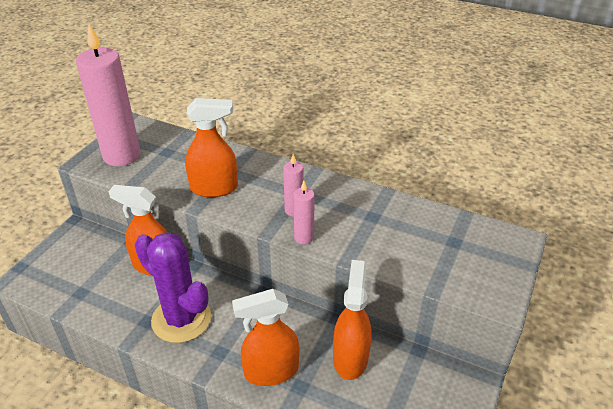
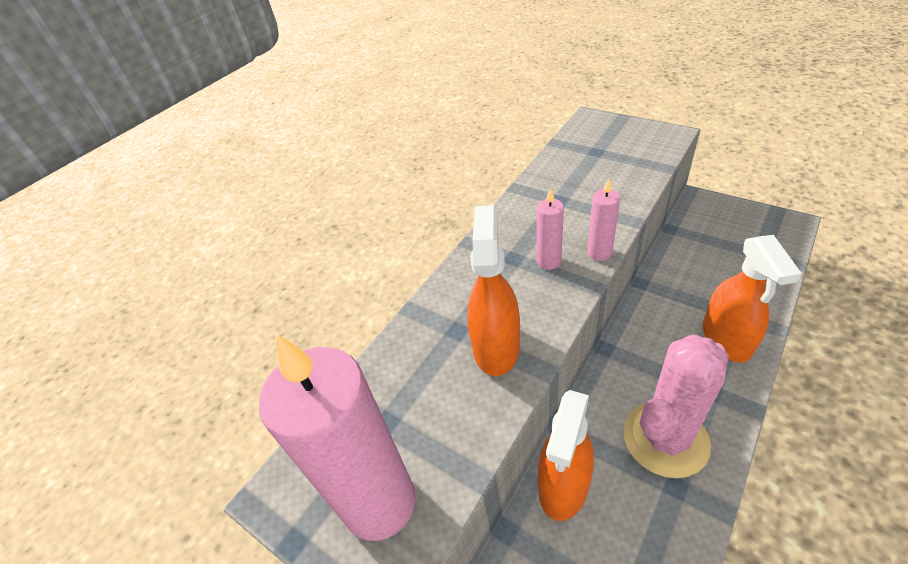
camera: 75 degrees left, 5 degrees up
purple cactus [135,232,211,343] -> pink cactus [623,335,729,478]
orange spray bottle [333,260,371,380] -> none

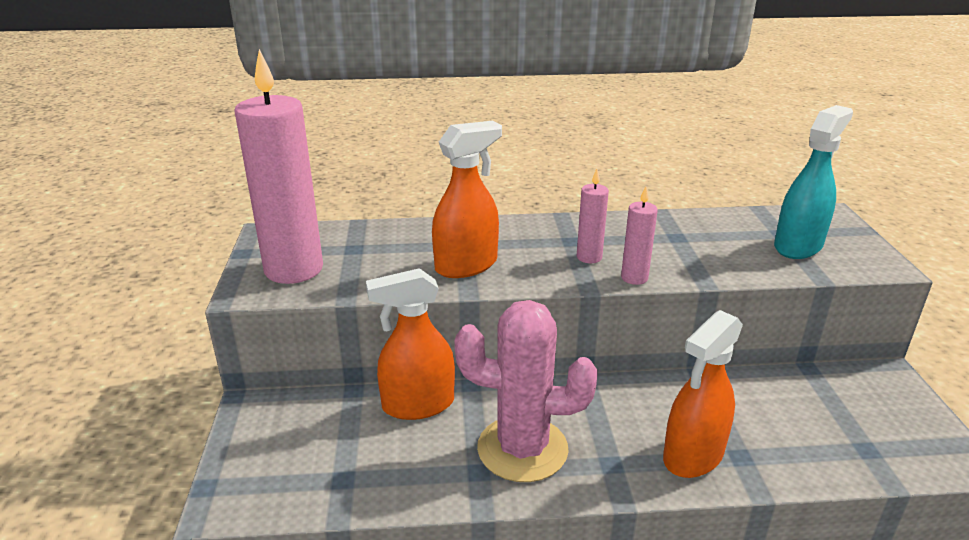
camera: 45 degrees right, 15 degrees down
none -> turquoise spray bottle [774,105,853,259]

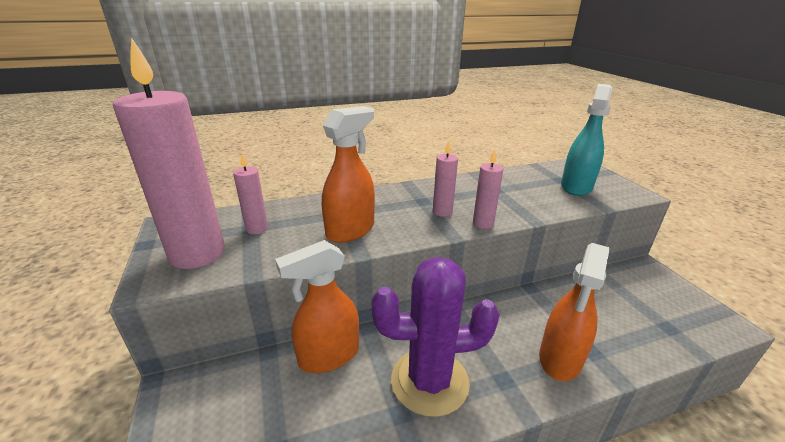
camera: 15 degrees left, 0 degrees up
pink cactus [455,300,598,482] -> purple cactus [371,257,500,417]
none -> pink candle [233,153,268,234]

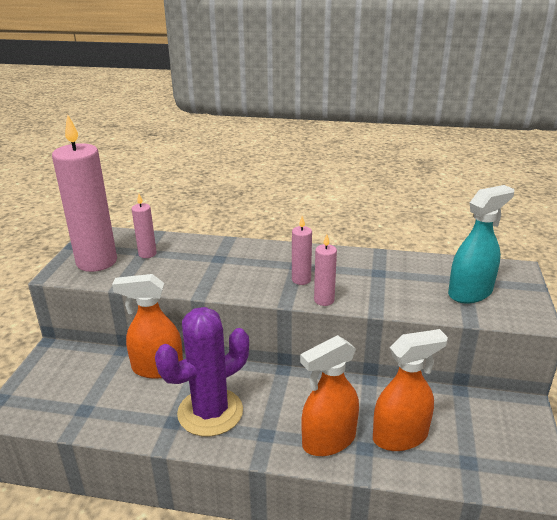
camera: 30 degrees right, 0 degrees up
orange spray bottle [322,106,375,243] -> orange spray bottle moved to [373,329,448,451]
purple cactus [371,257,500,417] -> purple cactus turned 60 degrees counterclockwise [155,307,249,437]

